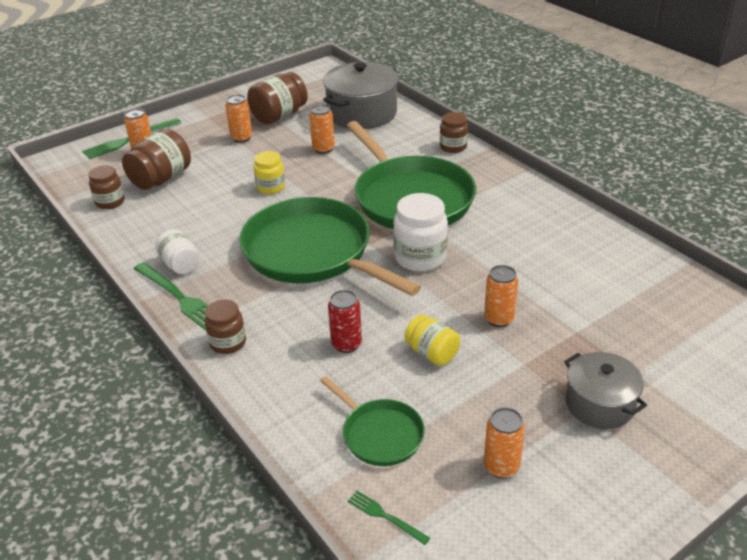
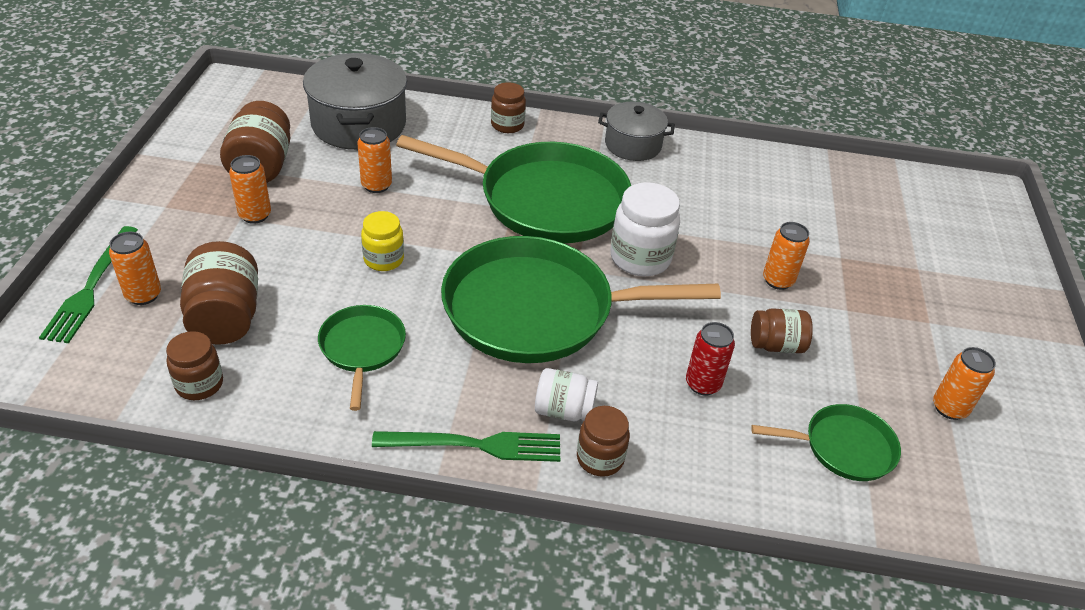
camera: 50 degrees left, 5 degrees up
white jar [155,229,199,274] -> white jar moved to [535,368,598,421]
green fork [347,491,430,545] -> none
yellow jar [404,314,460,366] -> brown jar [751,308,813,353]
grey pot [564,352,647,429] -> grey pot moved to [598,102,675,161]
none -> green pan [318,305,406,411]

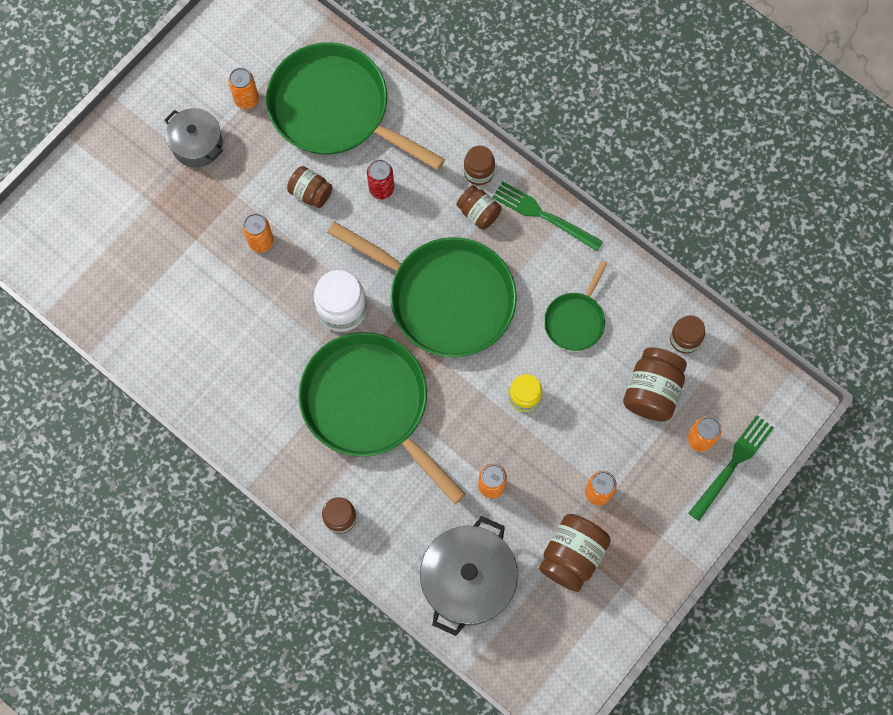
camera: 145 degrees left, 30 degrees up
white jar [535,368,598,421] -> brown jar [456,185,502,230]
grey pot [598,102,675,161] -> grey pot moved to [164,108,223,167]
green pan [751,404,901,481] -> green pan [266,42,445,170], size x2.06

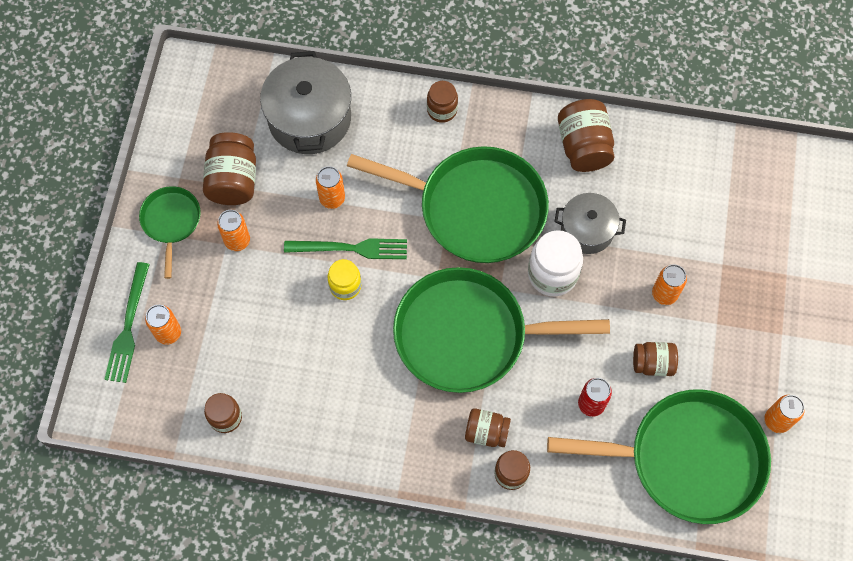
camera: 150 degrees right, 5 degrees down
grey pot [164,108,223,167] -> grey pot moved to [554,193,626,254]
green fork [492,181,603,251] -> green fork moved to [284,238,407,259]
green pan [544,261,607,351] -> green pan moved to [139,186,201,279]
brown jar [623,347,687,421] -> brown jar moved to [558,99,615,172]

